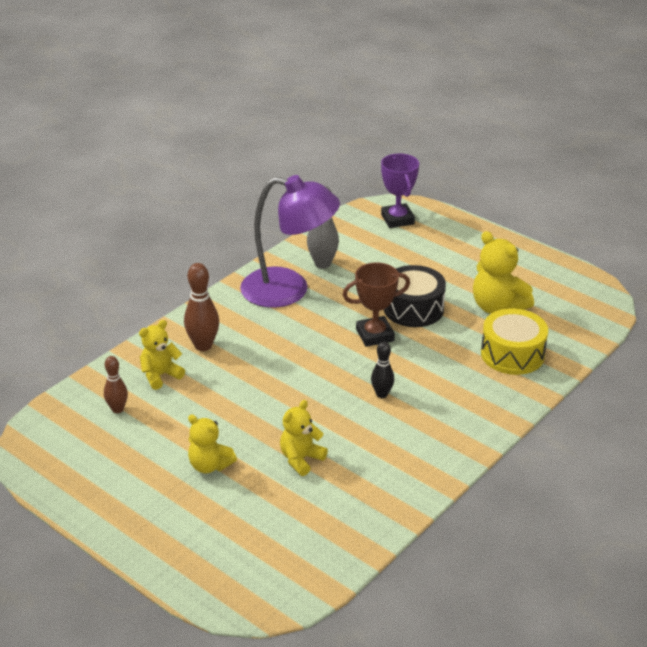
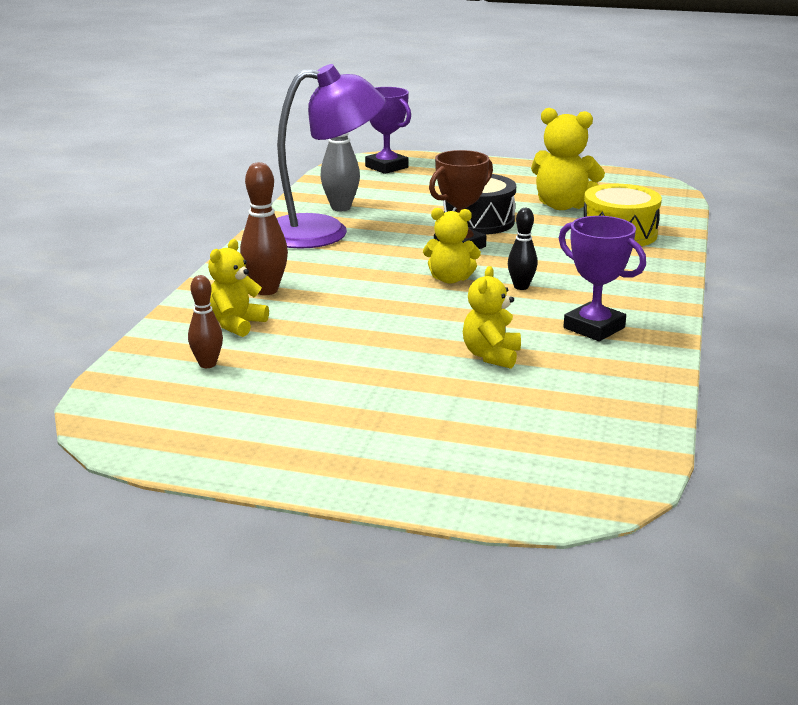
camera: 25 degrees left, 10 degrees down
yellow teddy bear [188,415,237,473] -> yellow teddy bear moved to [423,208,481,284]
none -> purple trophy [559,216,646,341]

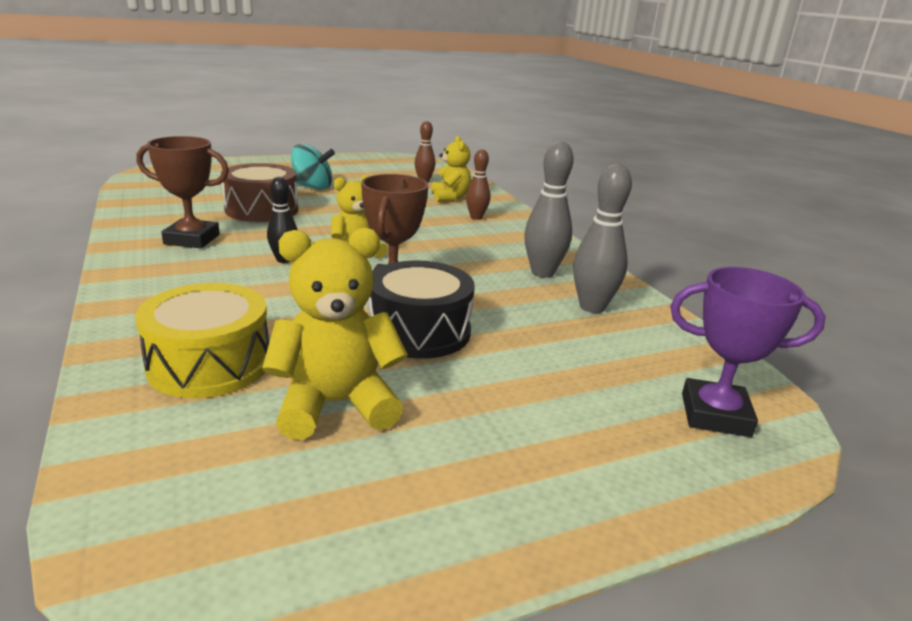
camera: 140 degrees right, 0 degrees up
brown bowling pin [240,162,288,295] -> brown bowling pin [466,149,490,220], size x0.64
purple lamp [277,64,386,249] -> grey bowling pin [524,141,573,278]
yellow teddy bear [463,266,521,369] -> brown drum [221,163,298,222]
purple trophy [559,216,646,341] -> brown trophy [137,136,229,248]
none -> turquoise spinning top [291,143,335,190]

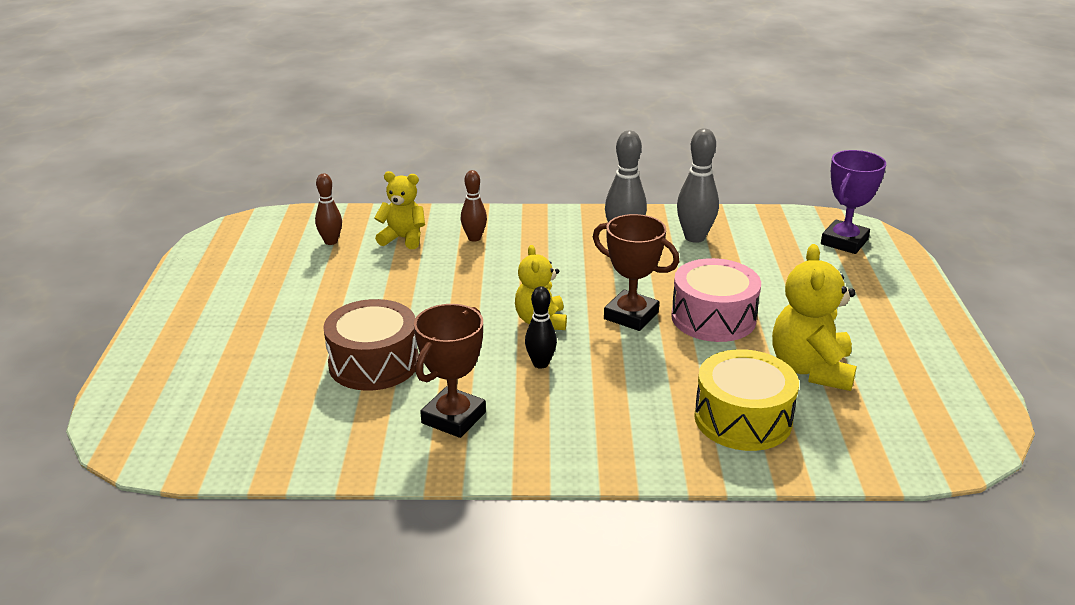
camera: 65 degrees left, 5 degrees up
turquoise spinning top [291,143,335,190] -> none
black drum [368,260,475,359] -> pink drum [671,258,761,342]

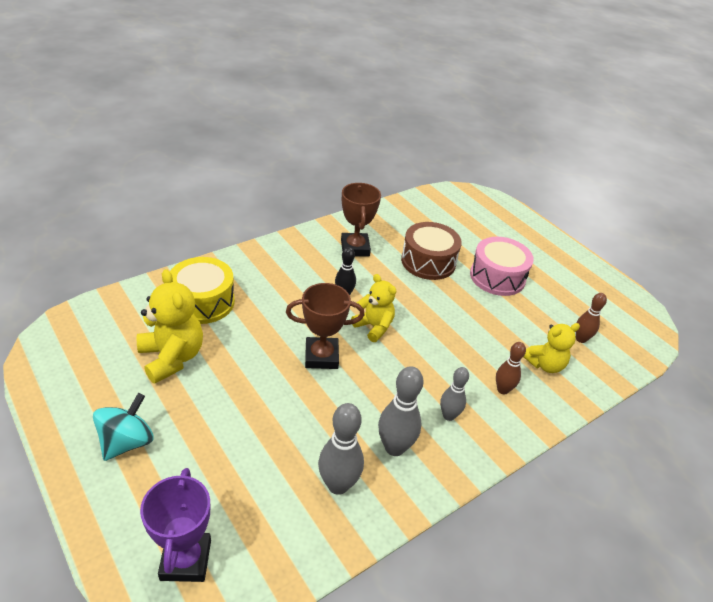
camera: 140 degrees right, 10 degrees up
pink drum [671,258,761,342] -> pink drum moved to [470,237,534,296]
none -> turquoise spinning top [93,393,154,461]
none -> grey bowling pin [440,367,469,421]

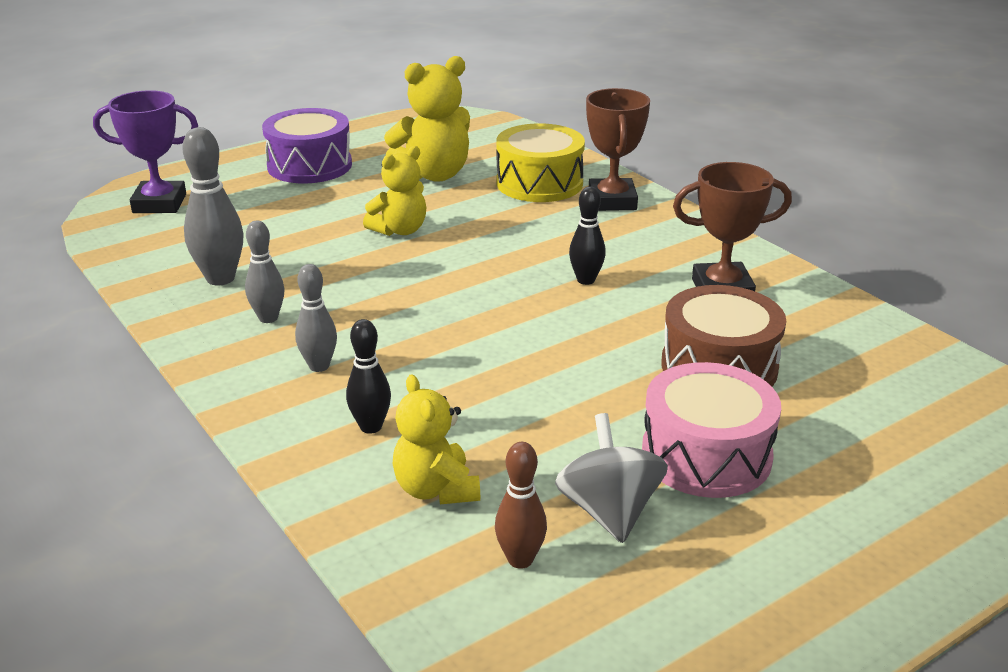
camera: 95 degrees right, 10 degrees down
turquoise spinning top [93,393,154,461] -> purple drum [262,108,352,183]
brown trophy [286,283,364,369] -> brown trophy moved to [586,88,650,211]
yellow teddy bear [351,274,396,342] -> yellow teddy bear moved to [363,146,426,236]
grey bowling pin [378,366,424,456] -> grey bowling pin [245,221,285,323], size x0.64
brown bowling pin [496,342,526,395] -> black bowling pin [346,319,391,434]
none -> grey spinning top [555,413,668,543]

